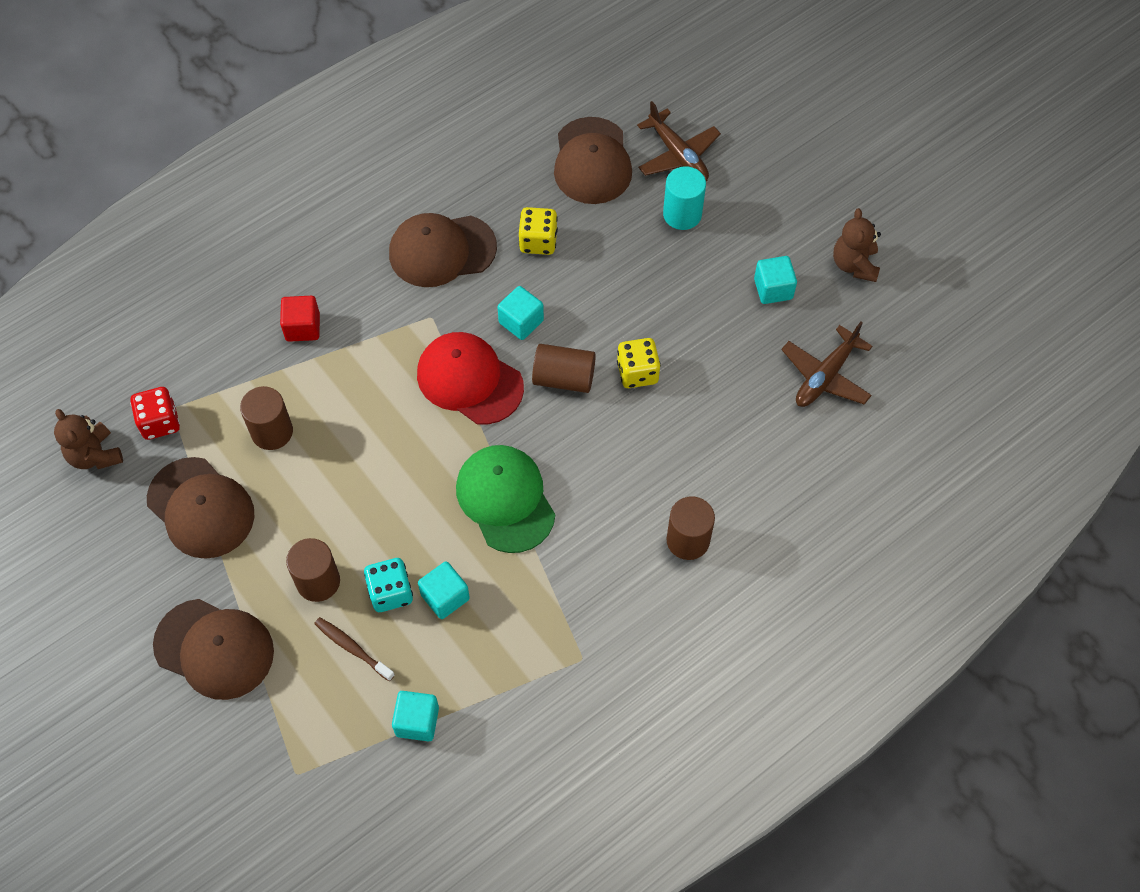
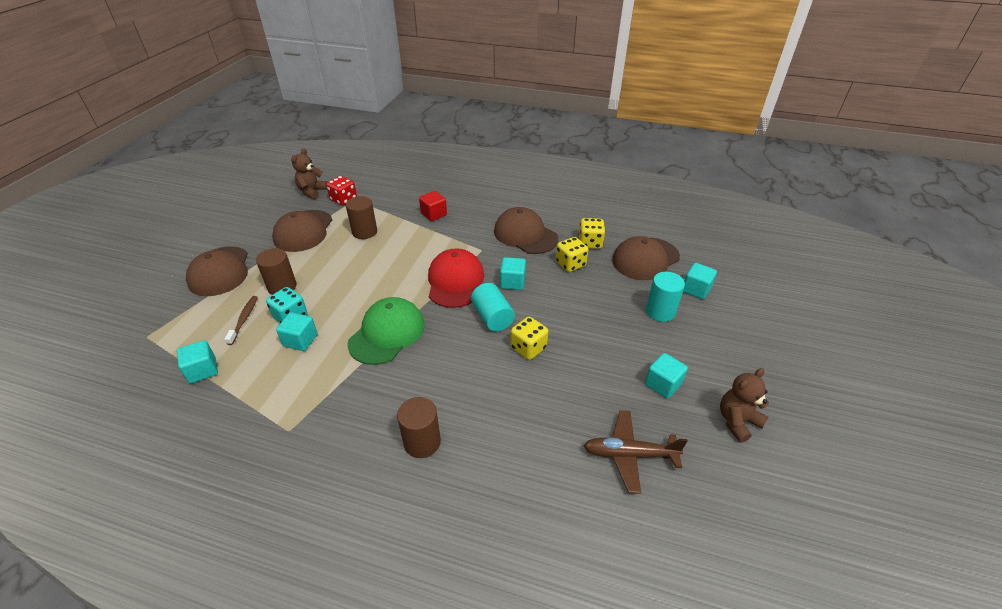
camera: 55 degrees right, 20 degrees down
brown cylinder [532,344,596,393] -> turquoise cylinder [471,283,515,332]
brown plane [637,101,721,181] -> turquoise cube [683,263,717,299]
none -> yellow dice [579,218,605,249]

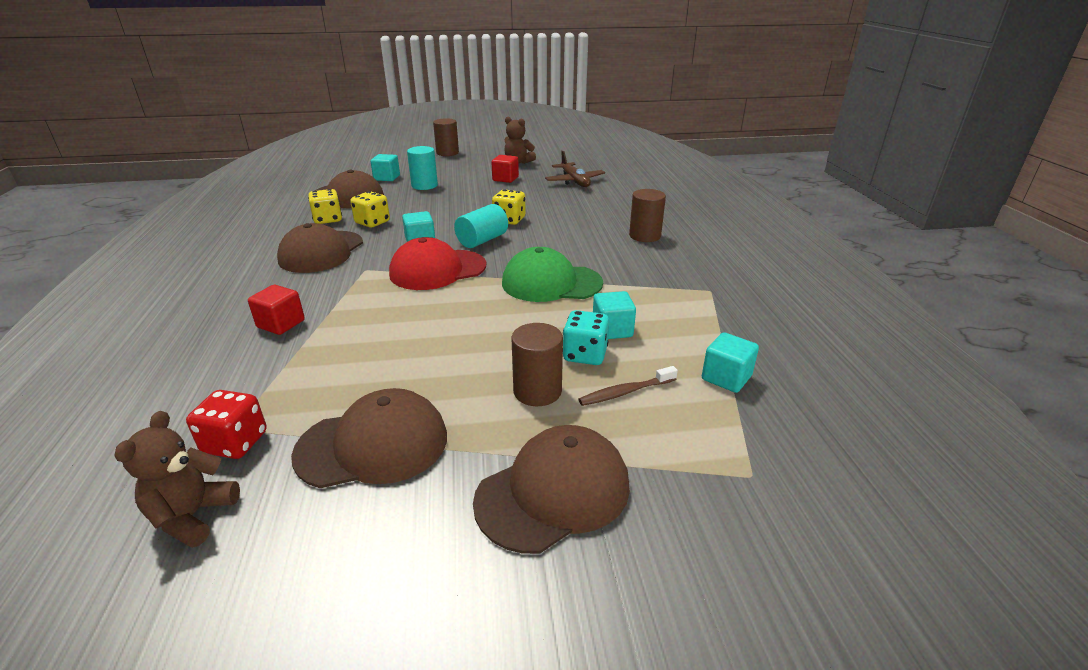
camera: 115 degrees left, 10 degrees down
brown teddy bear [291,148,327,199] -> brown teddy bear turned 105 degrees clockwise [114,411,240,548]
brown cylinder [346,196,377,239] -> brown cylinder moved to [433,118,459,156]
turquoise cube [645,353,688,399] -> red cube [491,155,519,183]

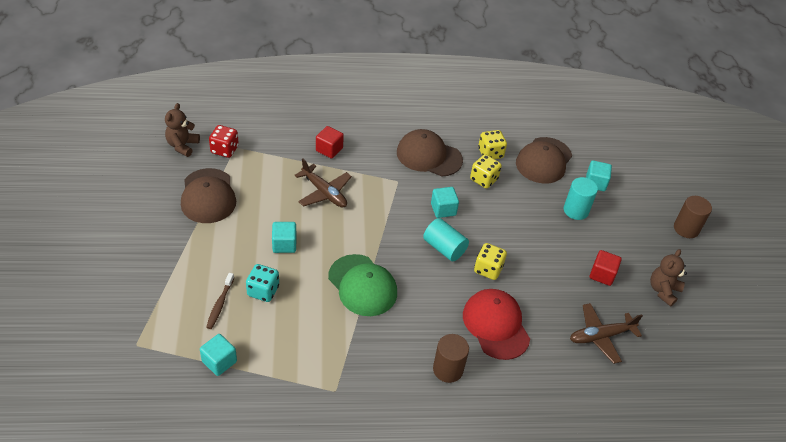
camera: 90 degrees right, 15 degrees up
brown teddy bear [114,411,240,548] -> brown teddy bear turned 90 degrees counterclockwise [165,103,200,157]
red cap [389,237,486,290] -> red cap moved to [463,289,530,360]
brown cap [473,425,630,554] -> none
green cap [502,247,603,302] -> green cap turned 135 degrees clockwise [328,254,397,316]
brown cylinder [511,323,563,406] -> none
brown toothbrush [578,366,678,406] -> brown toothbrush turned 150 degrees counterclockwise [206,273,234,329]
turquoise cube [593,291,636,339] -> turquoise cube moved to [272,222,296,253]
none -> brown plane [294,159,352,208]

